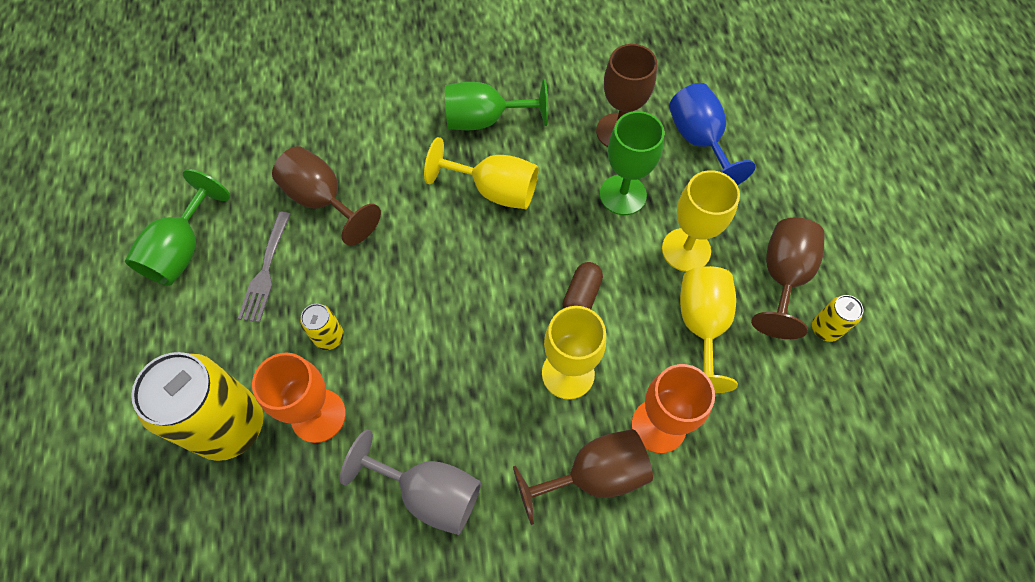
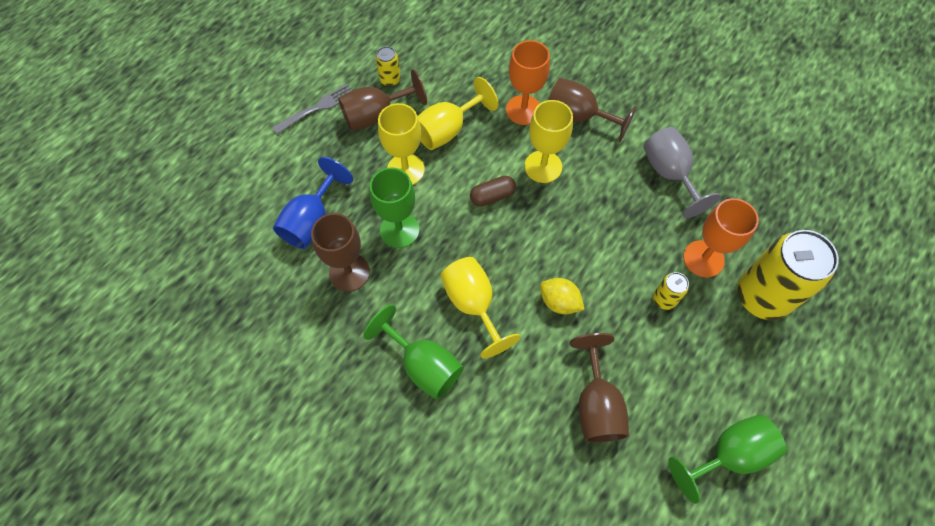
camera: 135 degrees left, 0 degrees up
grey fork [237,212,291,322] -> grey fork moved to [272,84,352,134]
none -> yellow lemon [540,278,585,314]

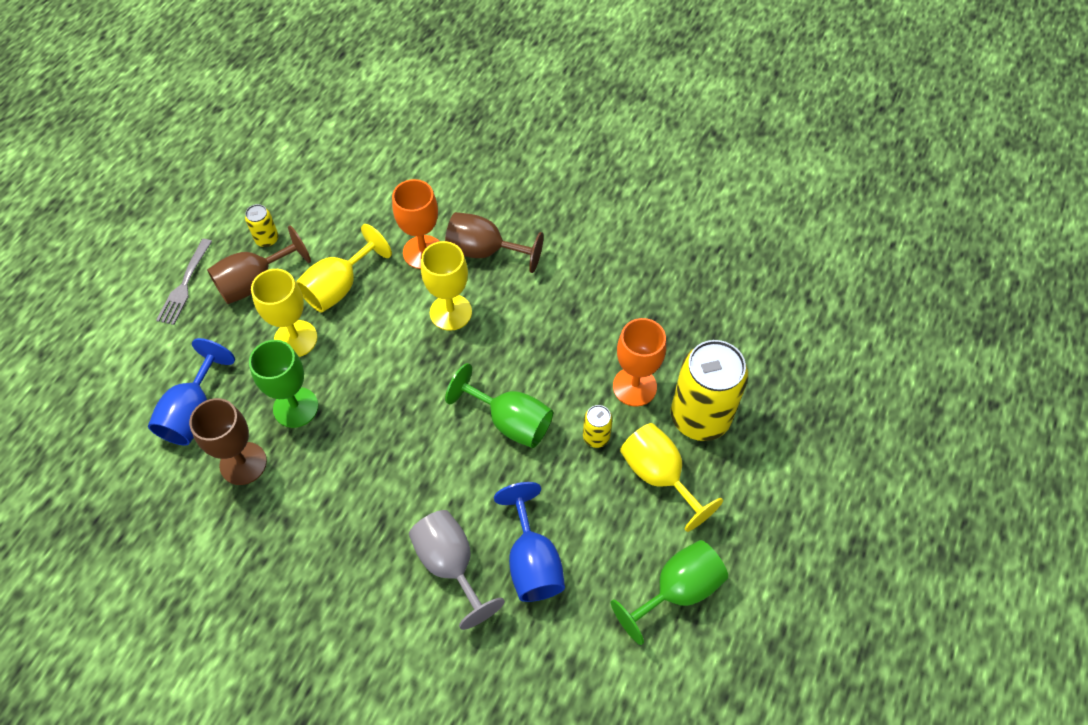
camera: 10 degrees left, 5 degrees down
grey fork [272,84,352,134] -> grey fork turned 150 degrees clockwise [156,239,212,325]
green goblet [363,304,464,399] -> green goblet moved to [445,363,553,448]
yellow goblet [440,257,520,359] -> yellow goblet moved to [620,423,723,532]
brown capsule [470,176,516,206] -> none
yellow lemon [540,278,585,314] -> none
brown goblet [570,333,629,442] -> blue goblet [494,482,565,602]
grey goblet [643,127,721,218] -> grey goblet moved to [409,510,505,630]

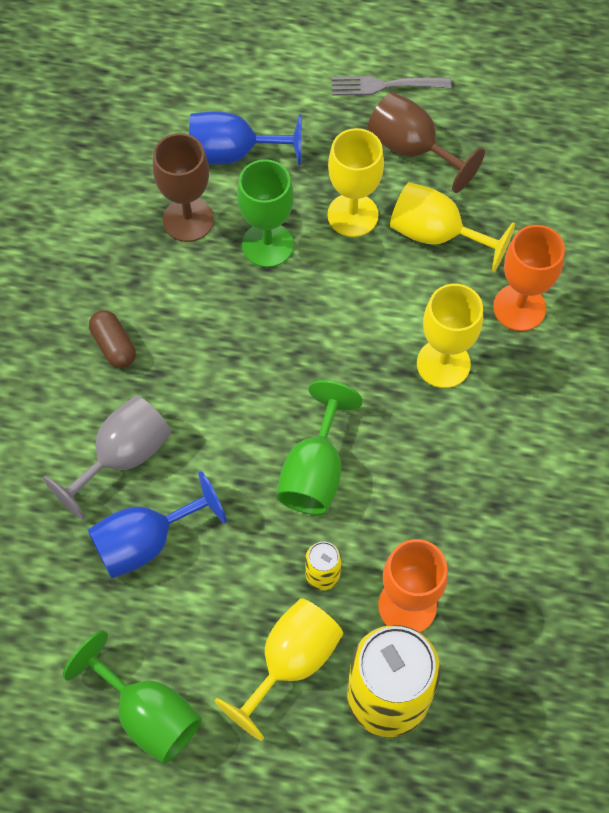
camera: 75 degrees right, 5 degrees up
yellow can [245,204,279,247] -> none
brown goblet [445,212,544,273] -> none
none -> brown capsule [89,310,136,368]

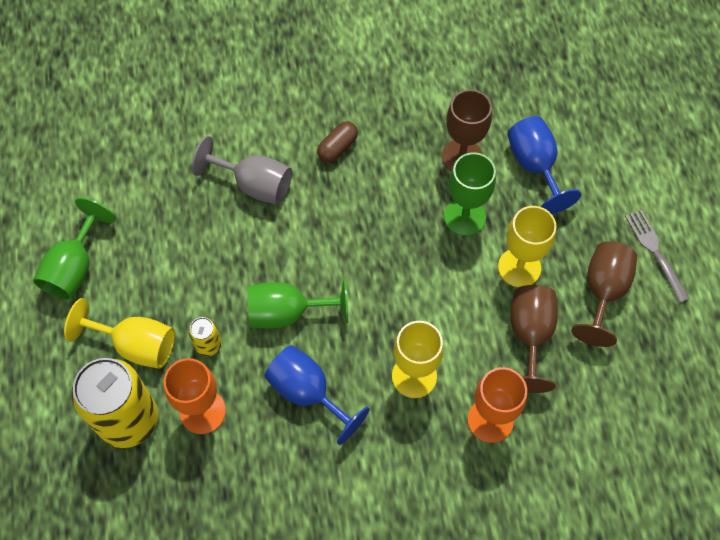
camera: 70 degrees right, 0 degrees up
blue goblet [88,471,227,578] -> blue goblet moved to [264,345,370,445]
yellow goblet [390,182,515,272] -> brown goblet [511,285,558,393]

